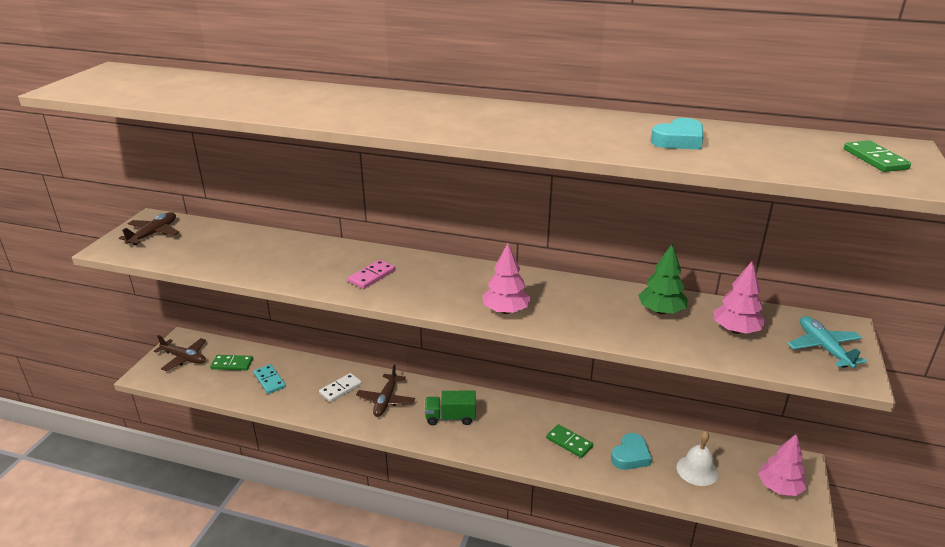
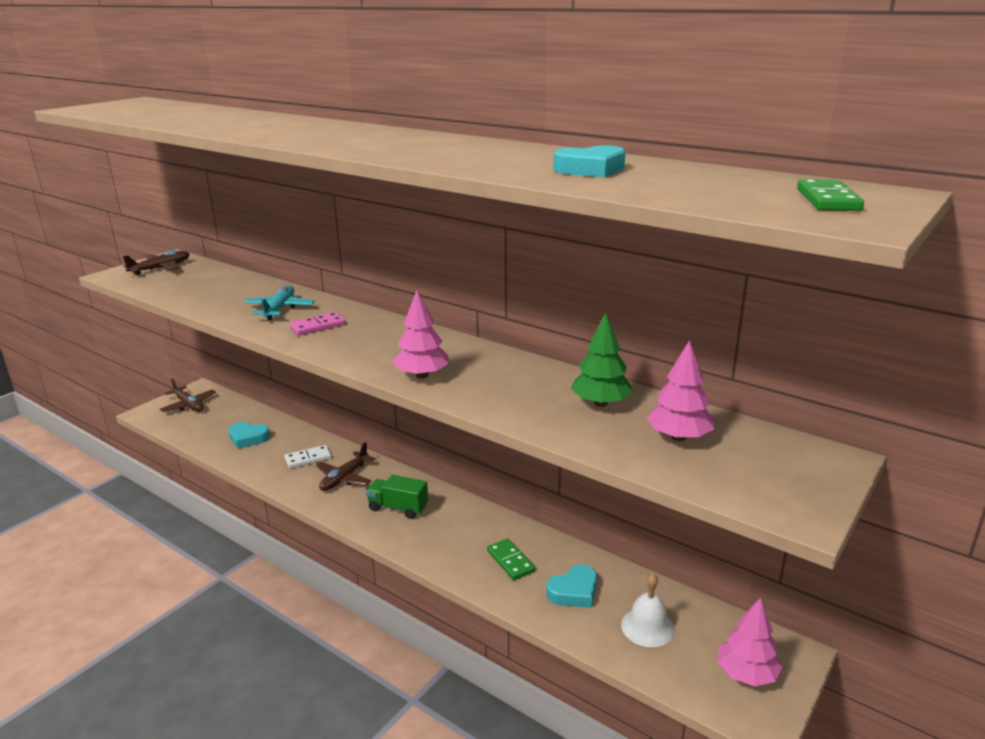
camera: 20 degrees right, 5 degrees down
green domino [210,355,253,370] -> none
turquoise domino [253,364,286,394] -> turquoise heart [229,422,270,449]
turquoise plane [787,316,867,368] -> turquoise plane moved to [244,285,315,320]

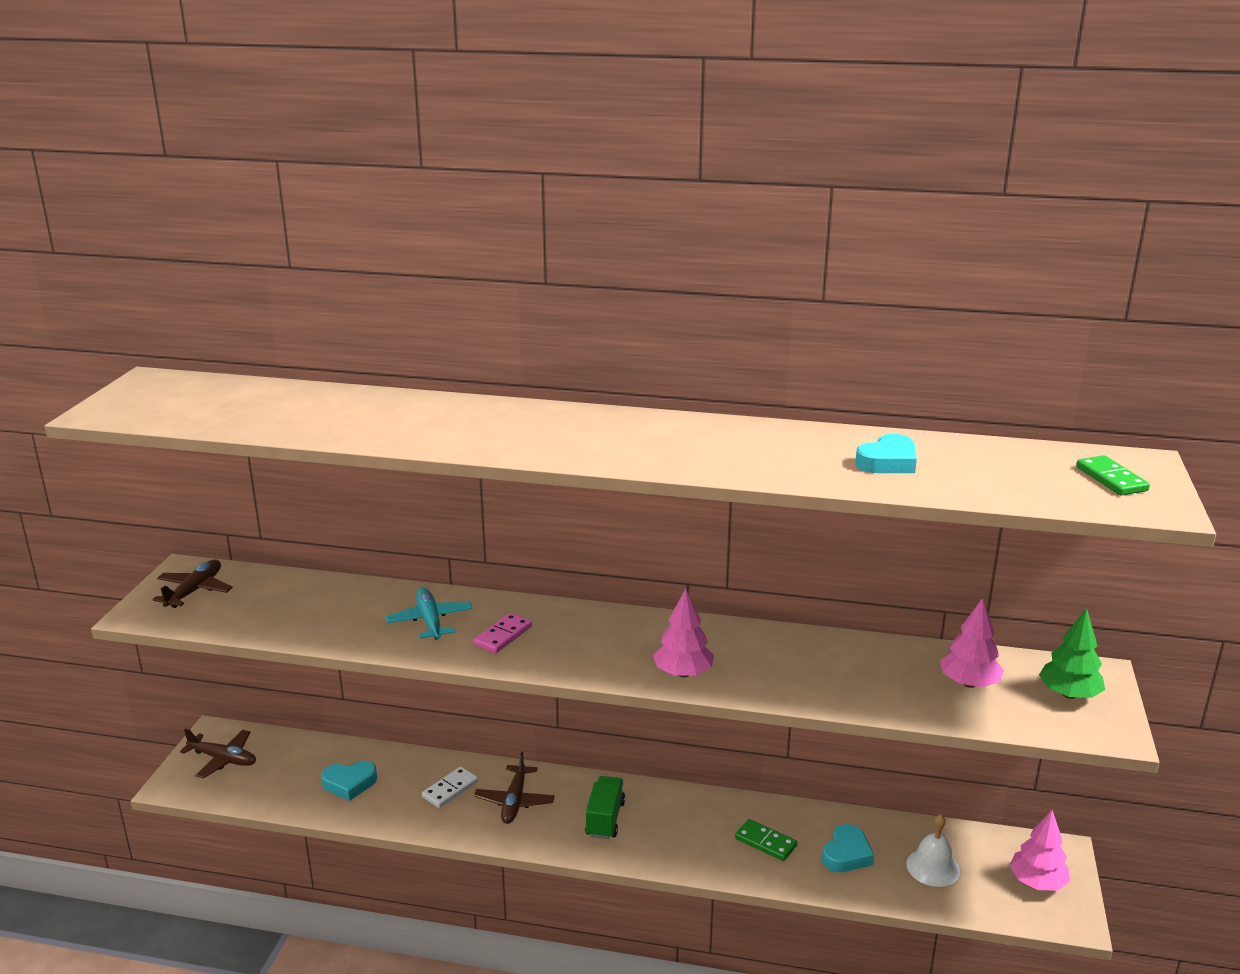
camera: 25 degrees left, 0 degrees up
green truck [366,475,428,519] -> green truck turned 105 degrees clockwise [585,776,625,839]
green tree [571,313,633,407] -> green tree moved to [1039,608,1105,699]

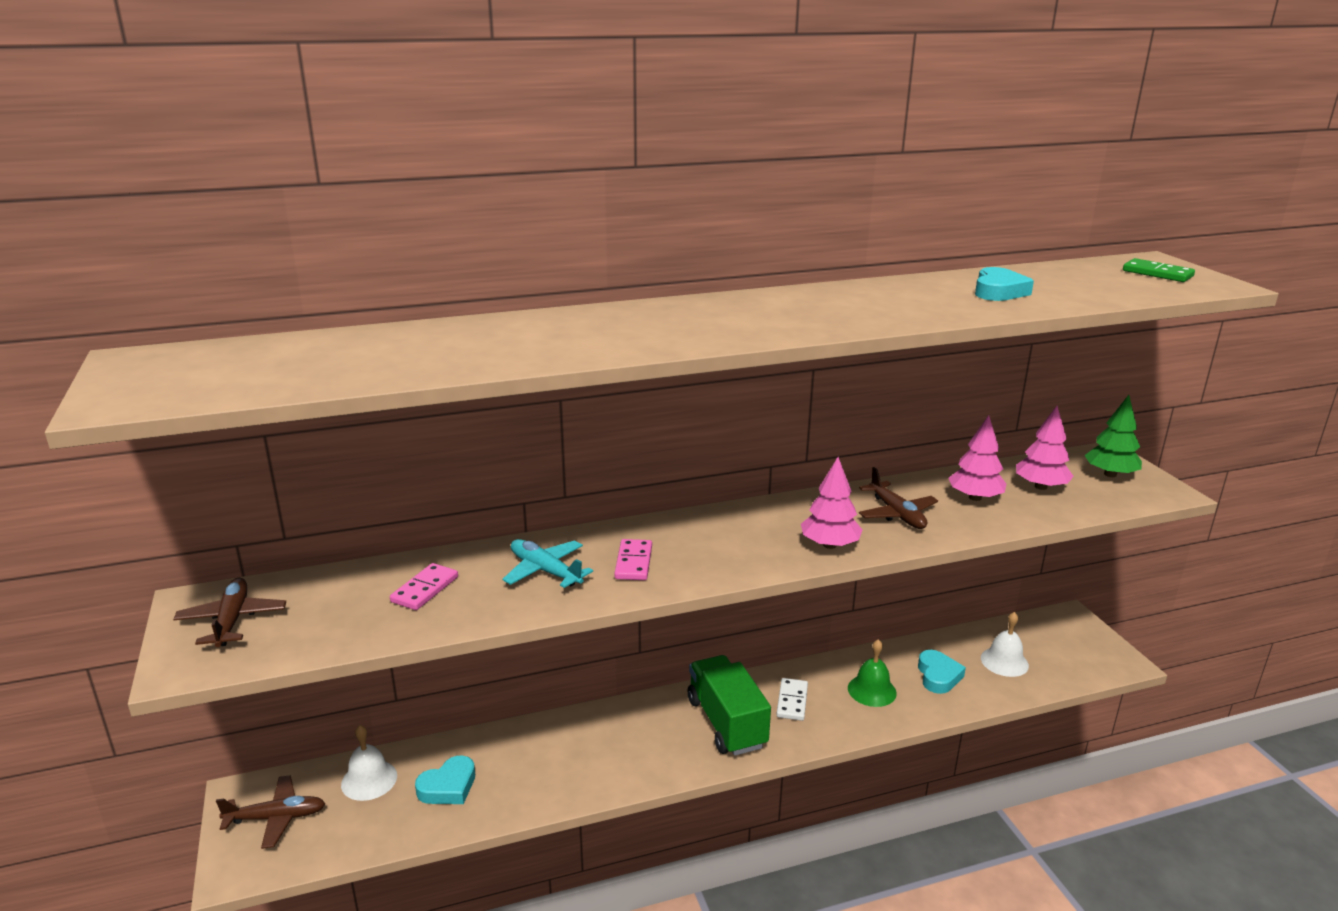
camera: 30 degrees left, 0 degrees up
white domino [422,767,478,808] -> white domino moved to [776,678,808,721]
brown plane [474,751,555,824] -> brown plane moved to [859,467,938,529]
green truck [585,776,625,839] -> green truck [688,655,771,756], size x1.57
green domino [735,819,797,861] -> green bell [848,639,897,707]
pink tree [1009,810,1070,891] -> pink tree moved to [949,415,1006,501]
none -> white bell [341,725,397,801]
none -> pink domino [390,563,458,610]

